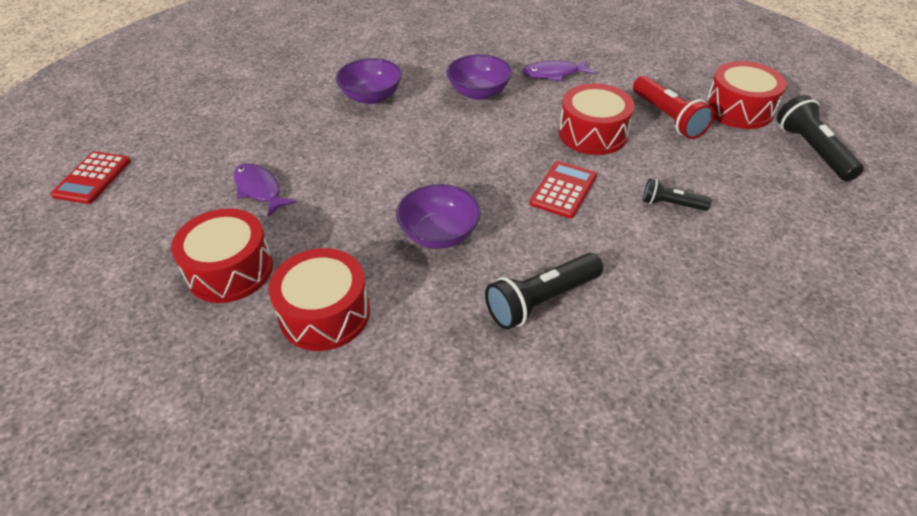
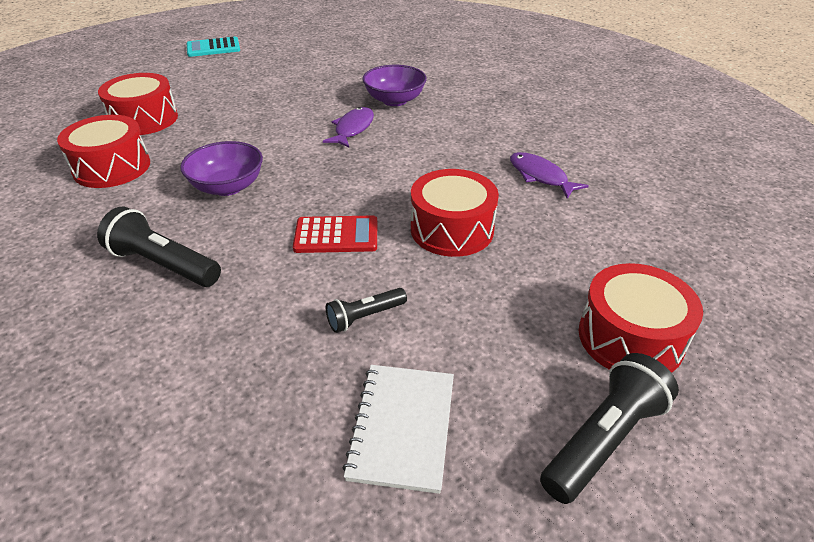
camera: 60 degrees right, 5 degrees down
red calculator [51,151,131,204] -> turquoise calculator [187,37,240,57]
purple fish [234,163,297,217] -> purple fish moved to [323,107,374,147]
purple bowl [446,54,512,100] -> none
red flashlight [633,76,714,139] -> none
black flashlight [643,179,711,211] -> black flashlight turned 105 degrees counterclockwise [326,288,407,333]
none -> white notebook [342,365,454,494]

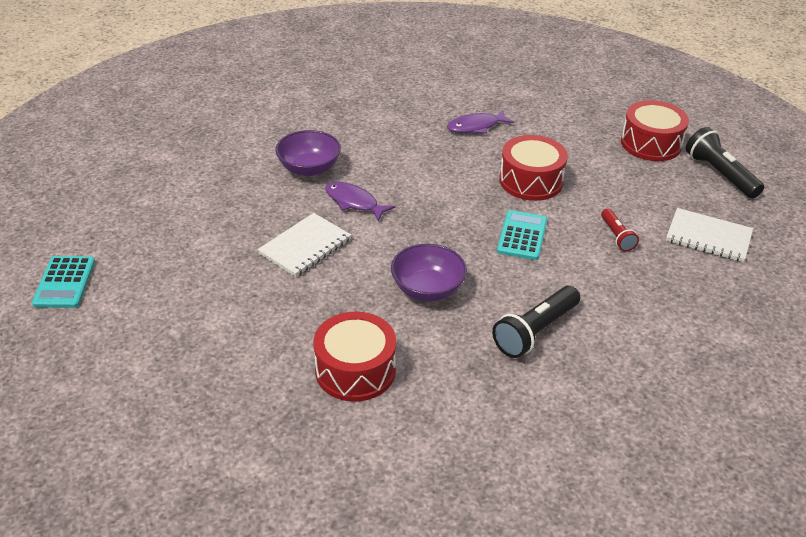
camera: 75 degrees left, 0 degrees up
red drum [98,73,178,135] -> none
red calculator [293,215,377,253] -> turquoise calculator [497,210,547,260]
black flashlight [326,288,407,333] -> red flashlight [601,208,639,251]
none -> white notebook [258,213,351,277]

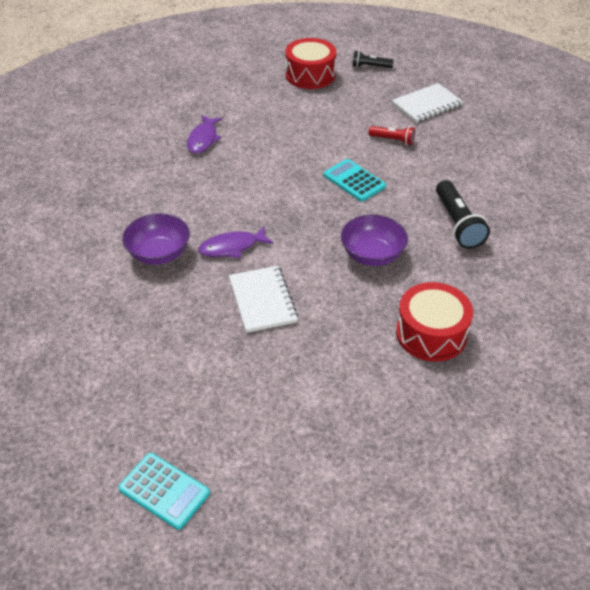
camera: 55 degrees left, 5 degrees up
red drum [499,135,568,201] -> none
black flashlight [686,127,764,198] -> black flashlight [352,51,394,68], size x0.59

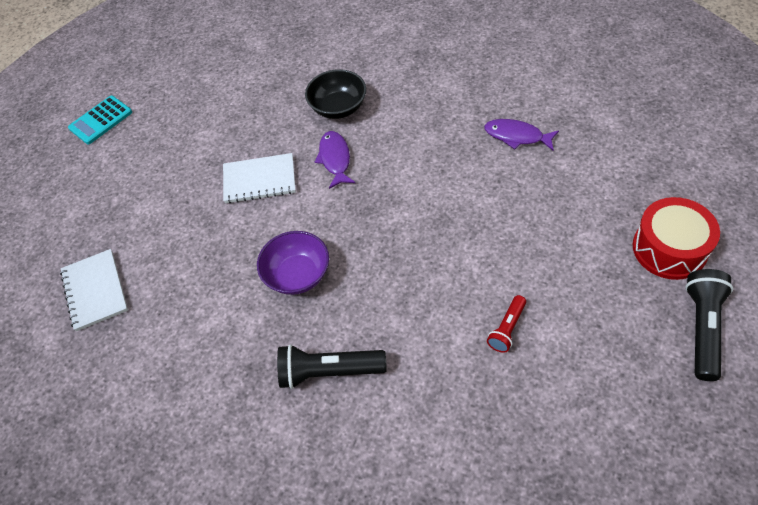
camera: 105 degrees right, 10 degrees up
purple bowl [122,213,190,265] -> black bowl [305,69,366,119]
turquoise calculator [323,159,386,202] -> none
black flashlight [352,51,394,68] -> black flashlight [685,269,733,381], size x1.70
white notebook [392,83,463,123] -> white notebook moved to [60,249,128,331]
red drum [396,282,473,362] -> none

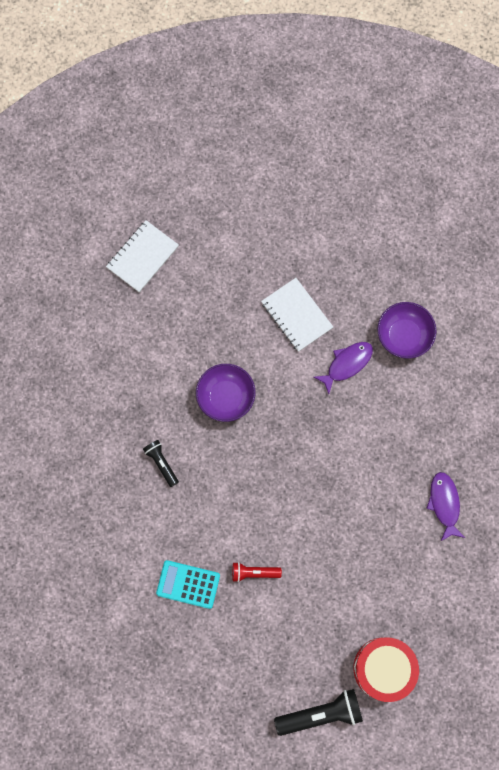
camera: 55 degrees right, 20 degrees up
turquoise calculator [68,96,132,144] -> turquoise calculator moved to [156,560,220,609]
black flashlight [277,344,387,389] -> black flashlight [143,440,179,487], size x0.59
black bowl [305,69,366,119] -> purple bowl [377,302,437,359]

